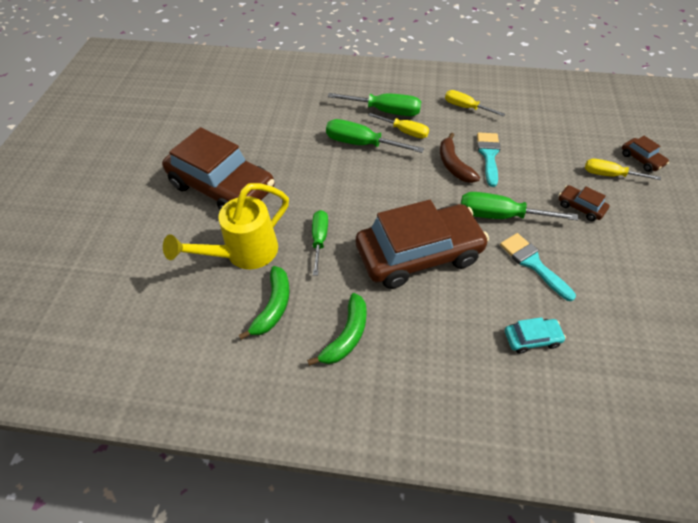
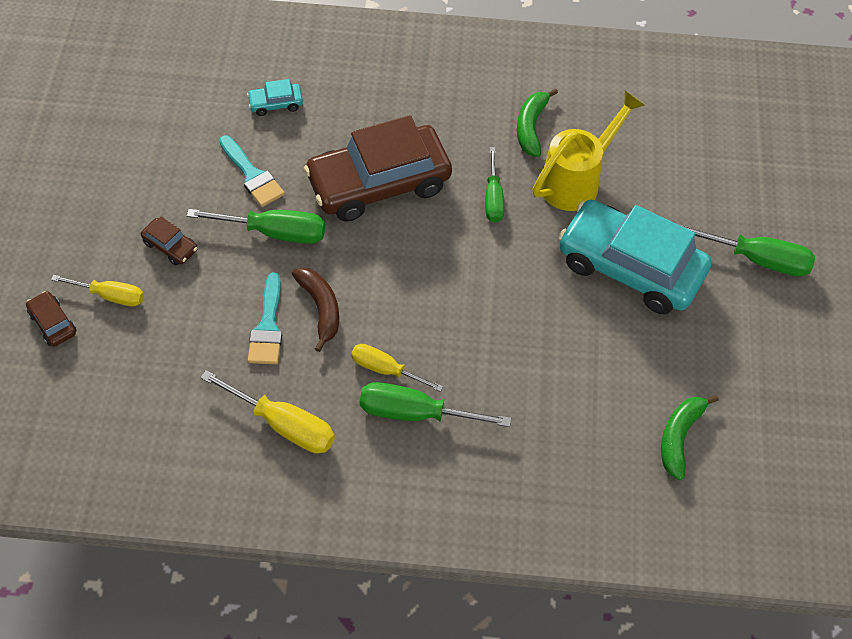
camera: 175 degrees right, 5 degrees up
brown car [162,127,274,210] -> turquoise car [559,200,712,314]
green banana [307,293,367,366] -> green banana moved to [661,395,719,480]
green screwdriver [326,119,424,153] -> green screwdriver moved to [676,223,815,276]
yellow screwdriver [445,90,505,117] -> yellow screwdriver [200,370,335,454], size x1.50

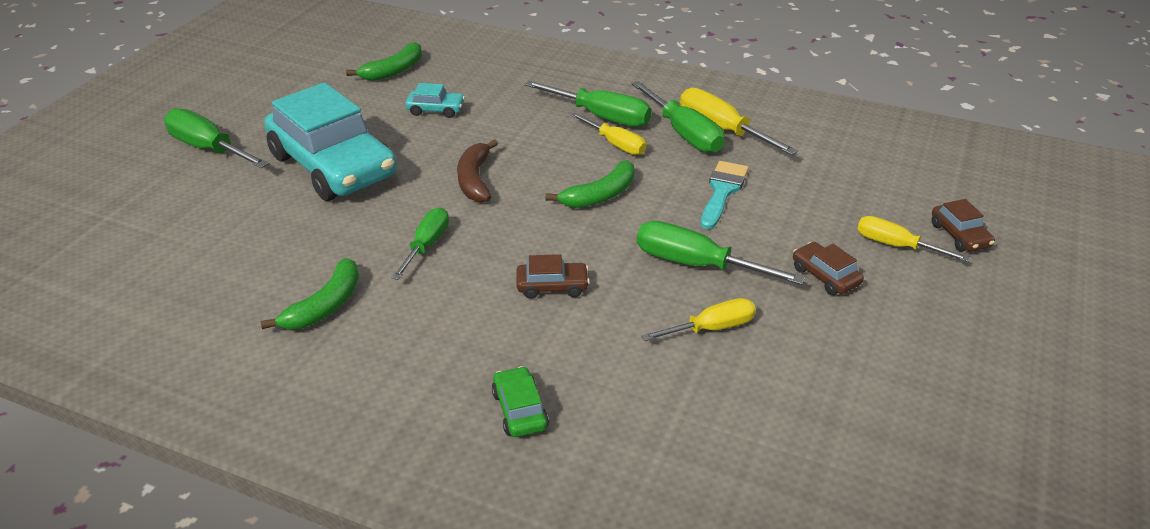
camera: 160 degrees left, 20 degrees down
turquoise brush [219,135,285,207] -> yellow screwdriver [641,298,756,341]
turquoise car [247,79,303,116] -> turquoise car moved to [405,83,465,118]
brown banana [292,267,339,352] -> brown banana moved to [457,139,498,203]
brown car [304,115,452,222] -> brown car [516,254,590,299], size x0.40
yellow watering can [532,90,645,211] -> none
none -> green car [492,366,549,437]
none -> green banana [545,160,635,208]
none -> green screwdriver [631,81,725,153]

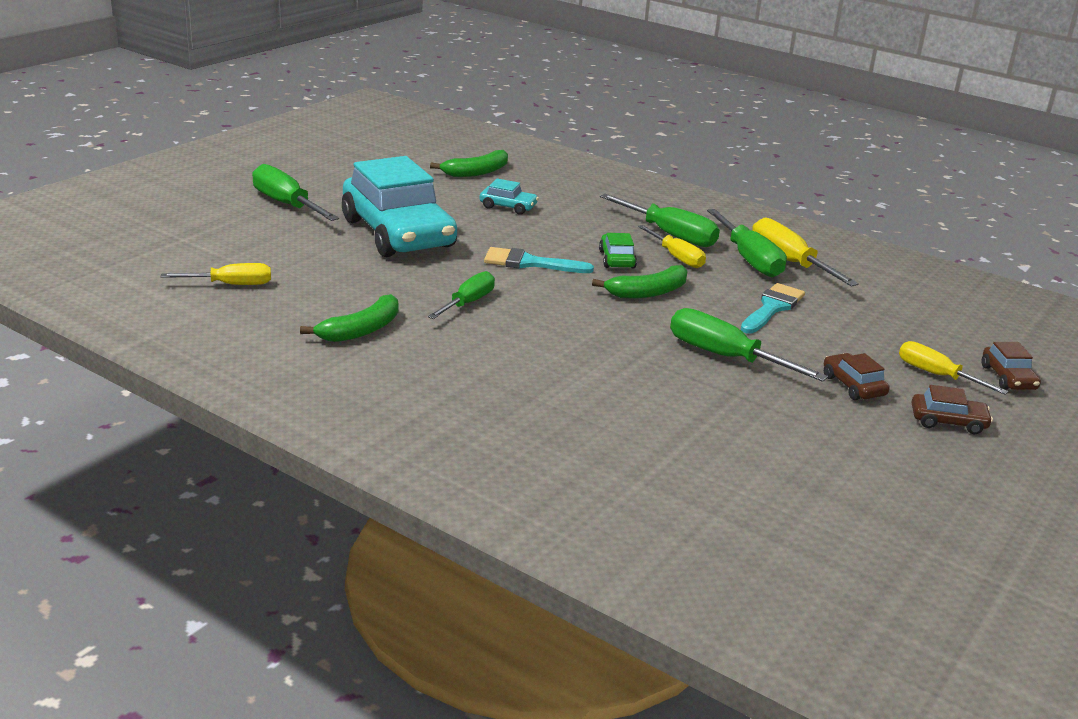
camera: 10 degrees right, 10 degrees down
brown banana [457,139,498,203] -> turquoise brush [484,247,594,273]
green car [492,366,549,437] -> green car moved to [599,233,637,268]
brown car [516,254,590,299] -> brown car moved to [912,385,993,434]
yellow screwdriver [641,298,756,341] -> yellow screwdriver moved to [161,263,271,285]

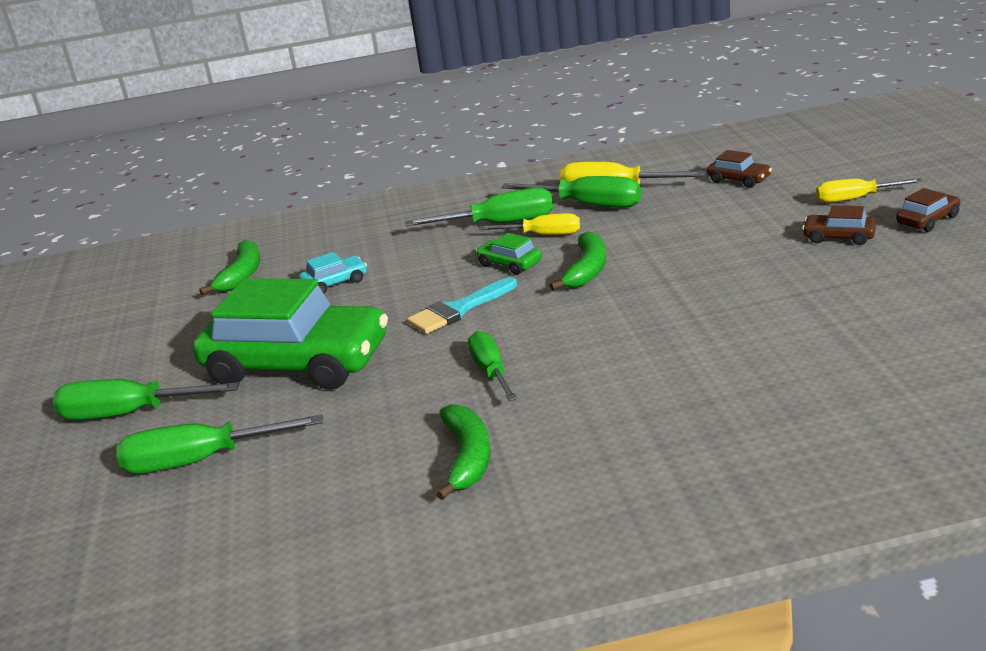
camera: 40 degrees left, 0 degrees up
yellow screwdriver [161,263,271,285] -> none
turquoise car [342,156,457,257] -> green car [193,278,388,390]
green screwdriver [670,308,828,382] -> green screwdriver moved to [116,414,323,473]
turquoise brush [741,283,805,334] -> none
brown car [982,342,1041,390] -> brown car moved to [707,150,772,188]

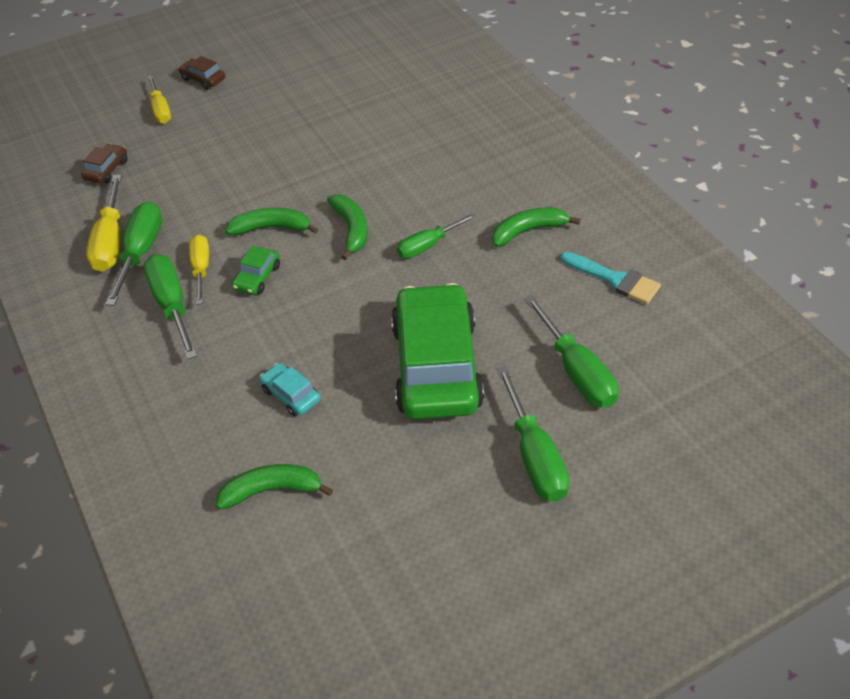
camera: 110 degrees left, 20 degrees up
turquoise brush [407,277,517,334] -> turquoise brush moved to [561,252,661,304]
brown car [802,205,876,245] -> none
none -> green banana [327,194,368,260]

